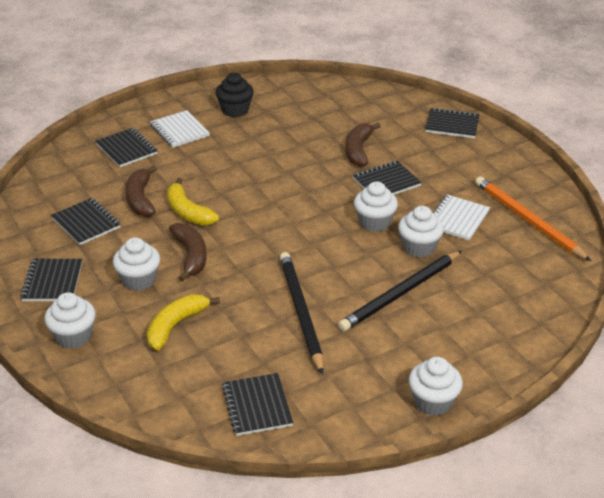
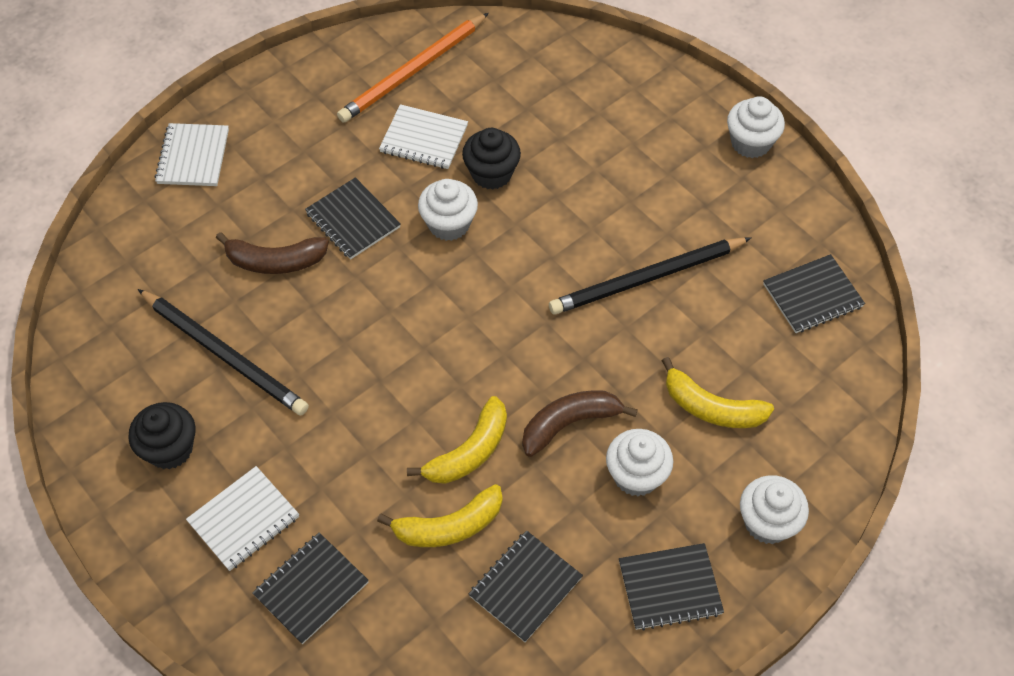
camera: 100 degrees left, 20 degrees up
brown banana [125,165,157,217] -> yellow banana [377,484,503,547]
black pencil [338,251,462,331] -> black pencil moved to [138,289,309,416]
white cupcake [398,206,444,257] -> black cupcake [462,128,521,190]
black notebook [425,108,480,138] -> white notebook [155,123,229,186]

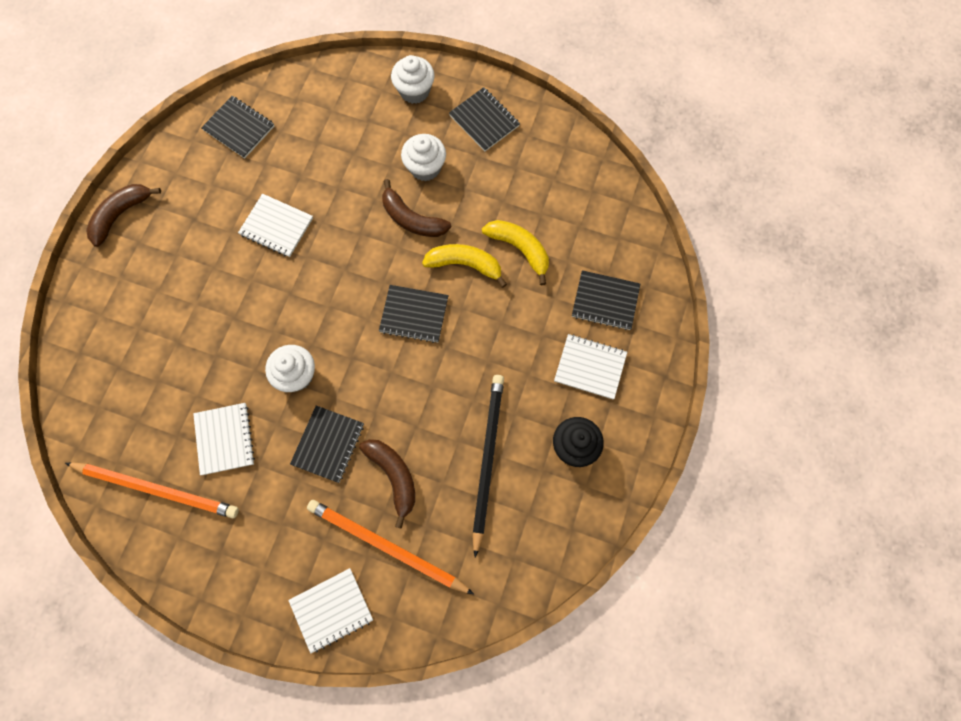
camera: 120 degrees left, 15 degrees up
black cupcake [462,128,521,190] -> none
black notebook [469,530,583,642] -> black notebook moved to [379,285,449,343]
black pencil [549,237,752,315] -> white notebook [238,194,313,257]
yellow banana [662,357,774,428] -> none
white cupcake [727,96,785,158] -> brown banana [86,184,161,247]
none -> orange pencil [307,500,474,594]

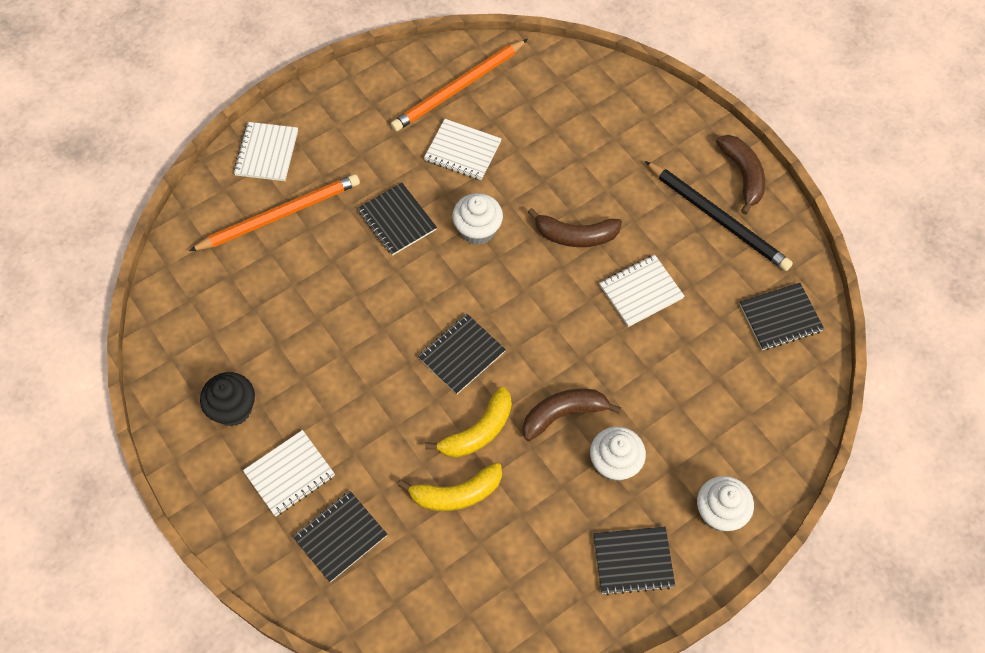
camera: 125 degrees right, 10 degrees down
brown banana [359,439,415,529] -> brown banana moved to [528,208,622,247]
black pencil [472,375,504,557] -> black pencil moved to [645,161,793,271]

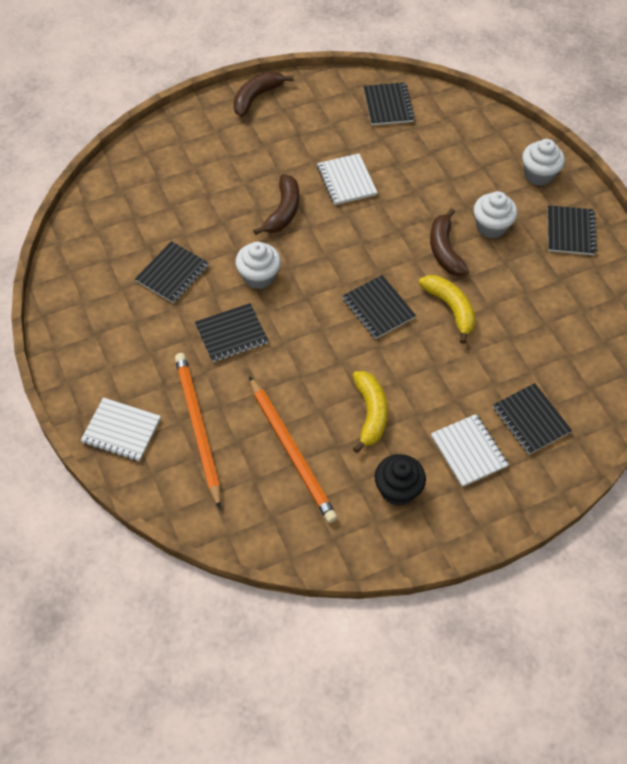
camera: 80 degrees left, 5 degrees down
orange pencil [391,39,528,131] -> orange pencil moved to [249,376,338,523]
yellow banana [398,463,502,511] -> yellow banana moved to [353,371,388,453]
white notebook [424,119,502,180] -> black notebook [135,241,209,303]
black pencil [645,161,793,271] -> none
brown banana [716,135,765,215] -> brown banana turned 45 degrees counterclockwise [233,71,294,117]

